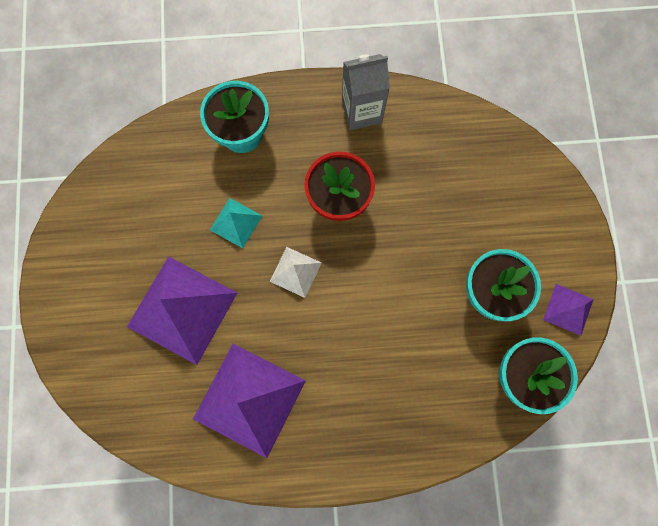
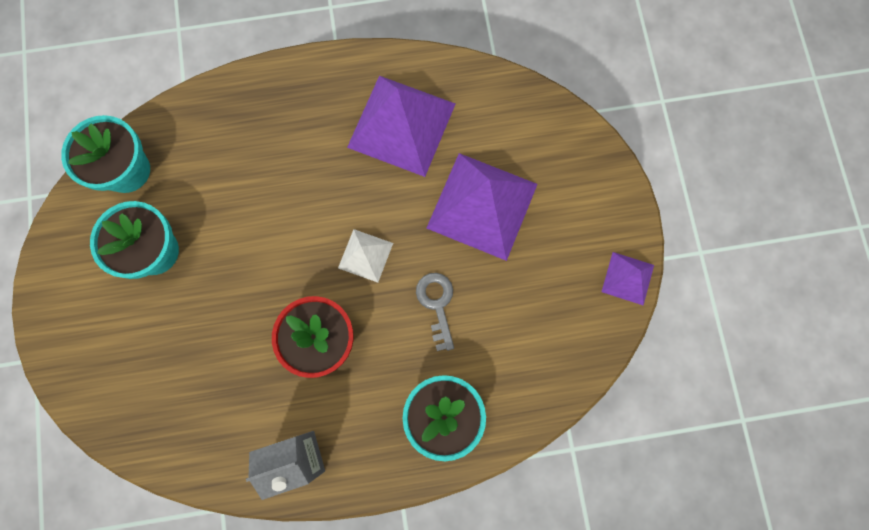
camera: 175 degrees right, 0 degrees up
turquoise pyramid [210,198,262,248] -> grey key [416,273,454,351]
purple pyramid [543,284,594,336] -> purple pyramid moved to [601,252,654,305]

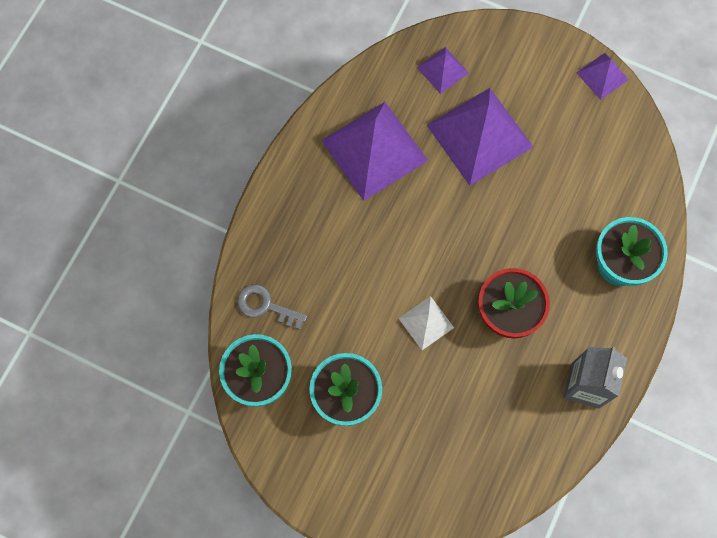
camera: 55 degrees left, 5 degrees down
white pyramid [338,229,393,283] -> white pyramid moved to [398,296,454,350]
grey key [416,273,454,351] -> grey key moved to [237,284,307,330]
none -> purple pyramid [417,47,469,94]

